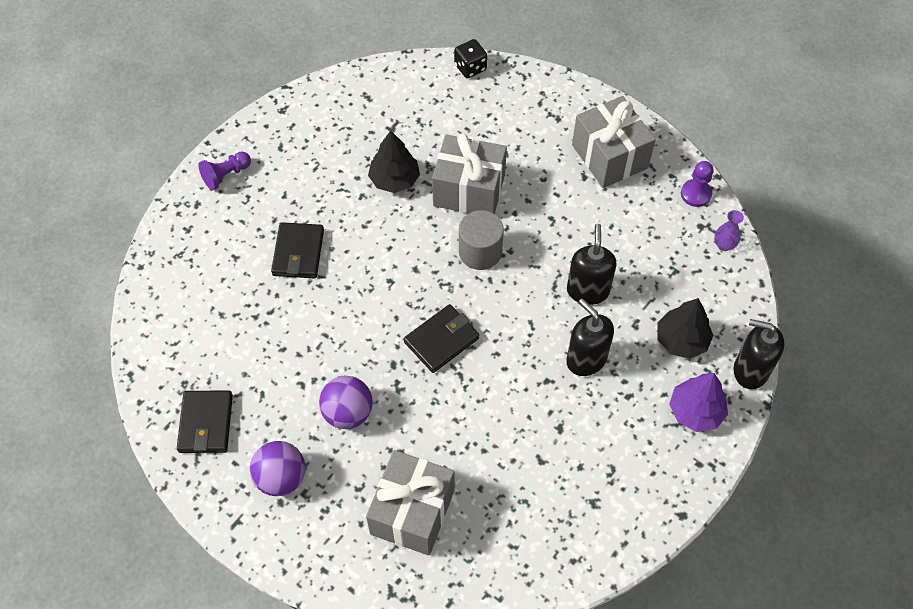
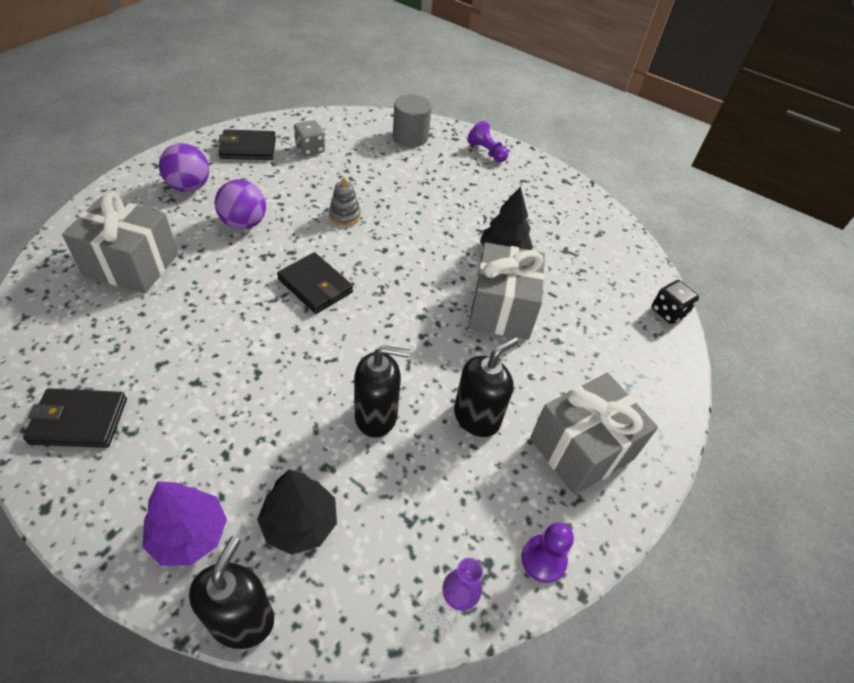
camera: 80 degrees right, 10 degrees down
black wallet [271,222,324,278] -> black wallet moved to [23,388,127,448]
grey cylinder [459,210,504,270] -> grey cylinder moved to [393,94,432,147]
black soap dispenser [566,298,614,376] -> black soap dispenser moved to [454,337,518,437]
none -> grey dice [294,120,325,156]
none -> grey stacking toy [329,177,361,226]

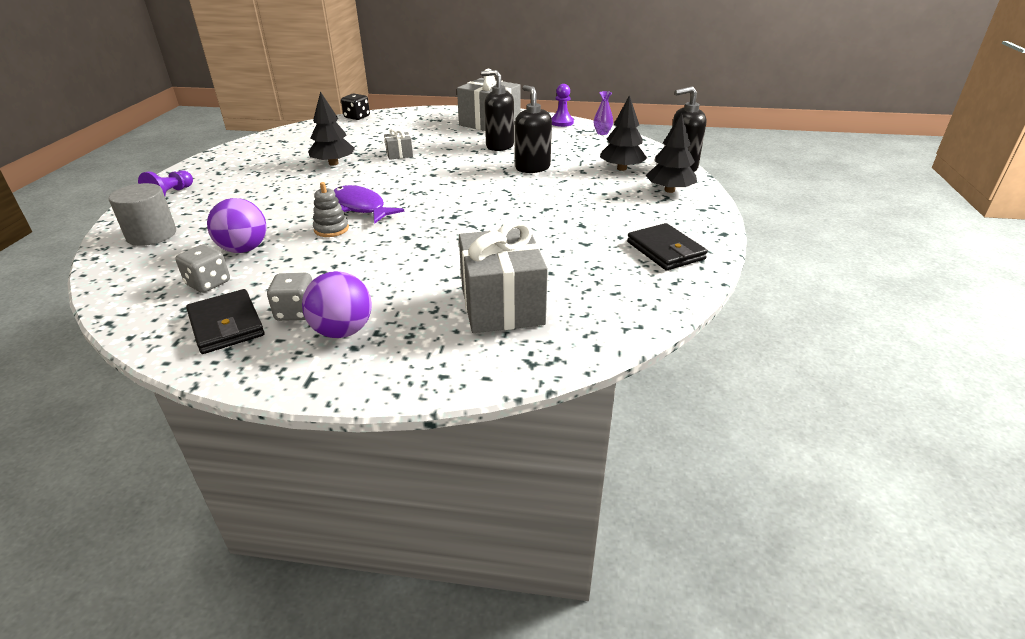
camera: 110 degrees left, 15 degrees down
purple tree [142,481,227,566] -> black tree [646,113,697,193]
purple ball [215,179,266,230] -> purple ball moved to [207,198,267,253]
black wallet [277,252,353,314] -> none
grey gift [469,242,545,339] -> grey gift [384,129,413,160], size x0.45
none -> grey dice [267,273,312,321]
none -> purple fish [334,185,404,224]

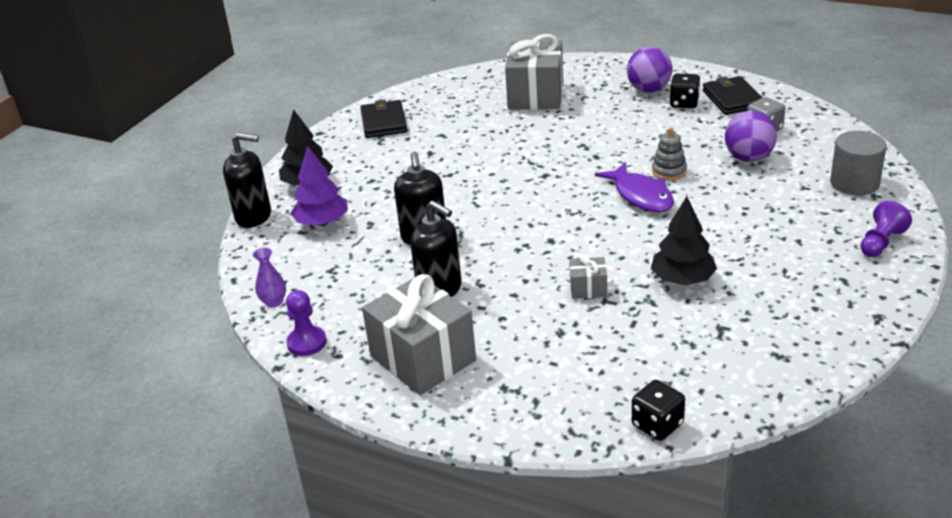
camera: 160 degrees left, 0 degrees up
grey dice [267,273,312,321] -> black dice [670,73,700,108]
black tree [600,95,647,171] -> purple tree [290,146,348,226]

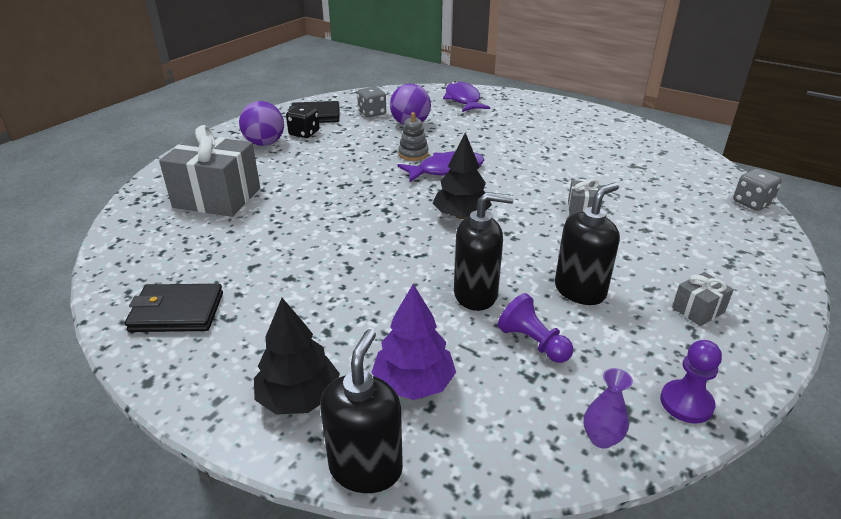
camera: 85 degrees left, 0 degrees up
grey gift [362,274,476,395] -> grey gift [672,272,734,326], size x0.45
black dice [632,380,685,441] -> grey dice [733,169,782,211]
black tree [651,196,717,285] -> black tree moved to [433,133,492,219]
grey cylinder [830,131,887,195] -> purple fish [443,81,490,112]
purple pawn [860,201,912,257] -> purple pawn moved to [498,293,573,363]

